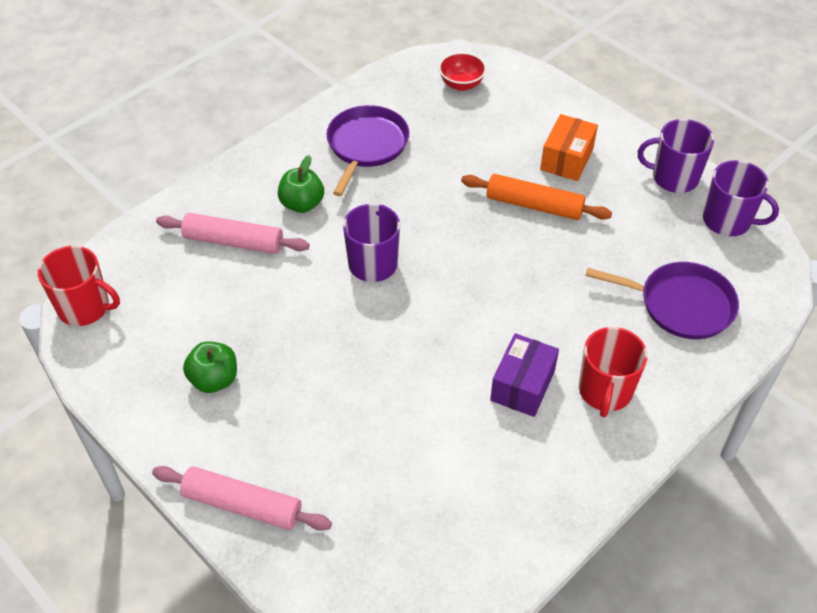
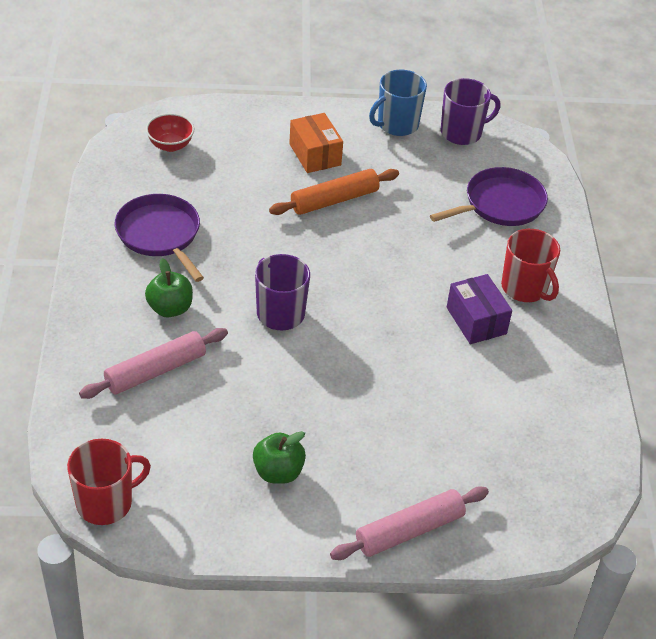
camera: 50 degrees left, 5 degrees down
purple mug [638,119,714,193] -> blue mug [369,70,427,136]

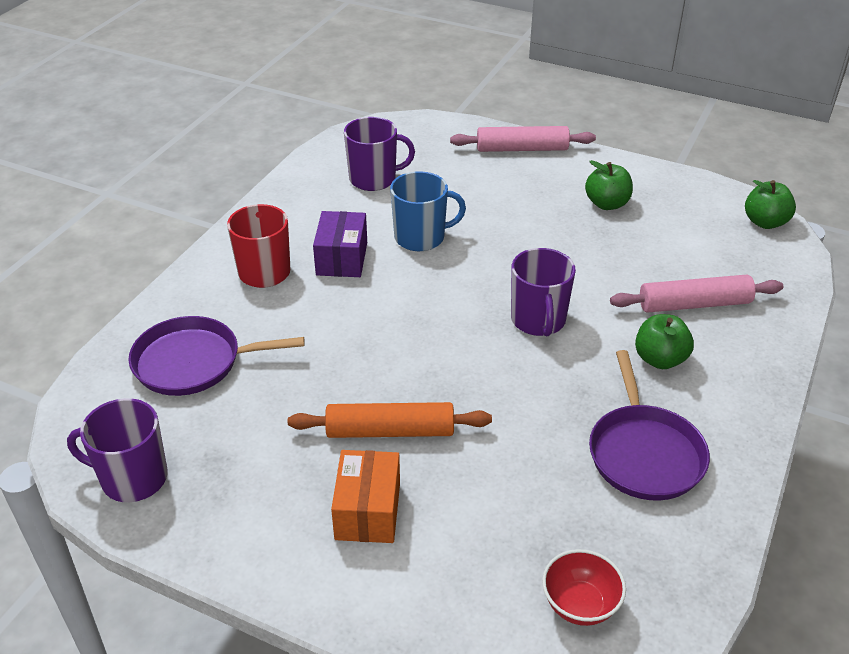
camera: 150 degrees left, 5 degrees down
red mug [67,439,151,525] -> green apple [745,180,796,229]
blue mug [369,70,427,136] -> blue mug moved to [390,171,466,251]
none -> purple mug [344,117,415,191]

